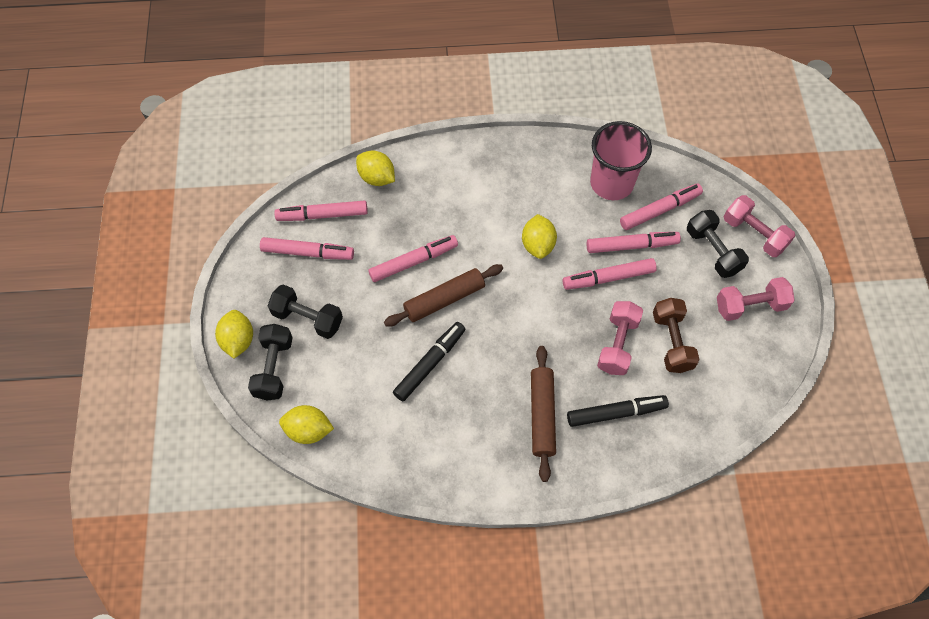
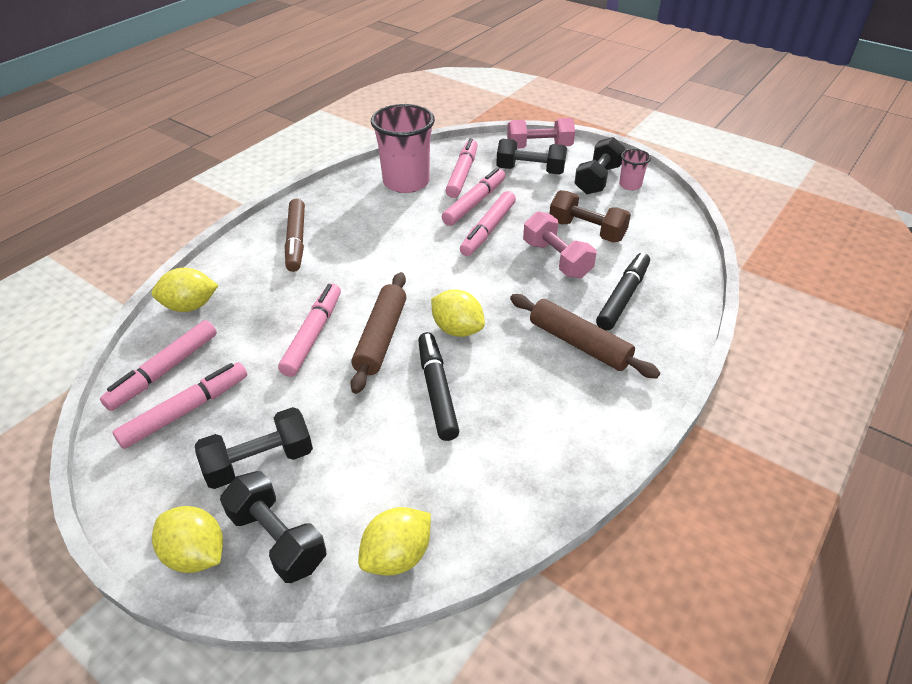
camera: 50 degrees left, 20 degrees down
yellow lemon [522,214,557,259] -> yellow lemon moved to [431,289,485,337]
pink dumbbell [717,277,795,321] -> black dumbbell [574,137,625,194]
none -> brown marker [285,199,305,272]
none -> pink cup [619,149,651,190]

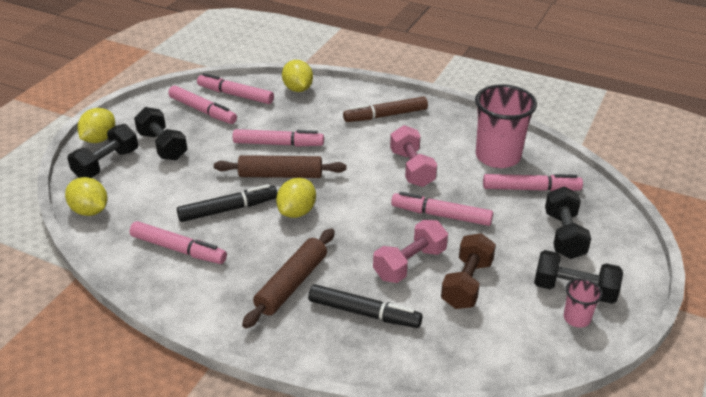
camera: 80 degrees right, 5 degrees down
pink marker [442,168,506,226] -> pink marker moved to [130,221,227,264]
pink dumbbell [507,118,575,149] -> pink dumbbell moved to [390,125,437,187]

